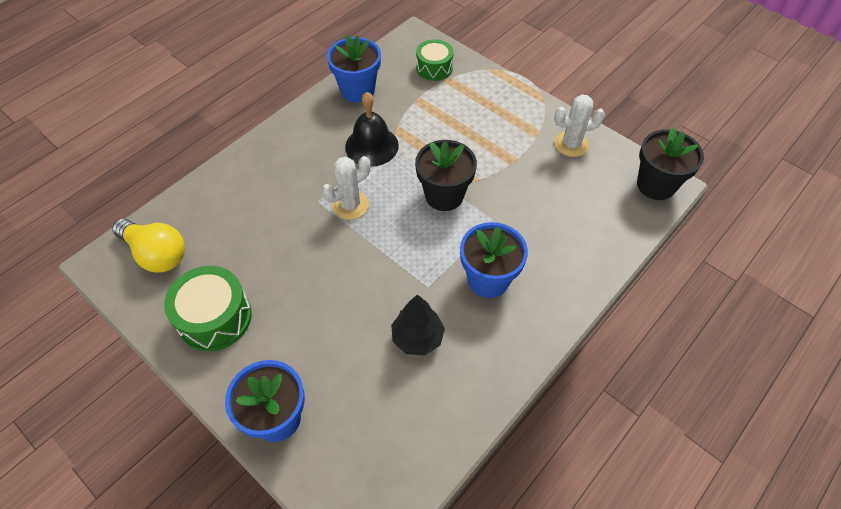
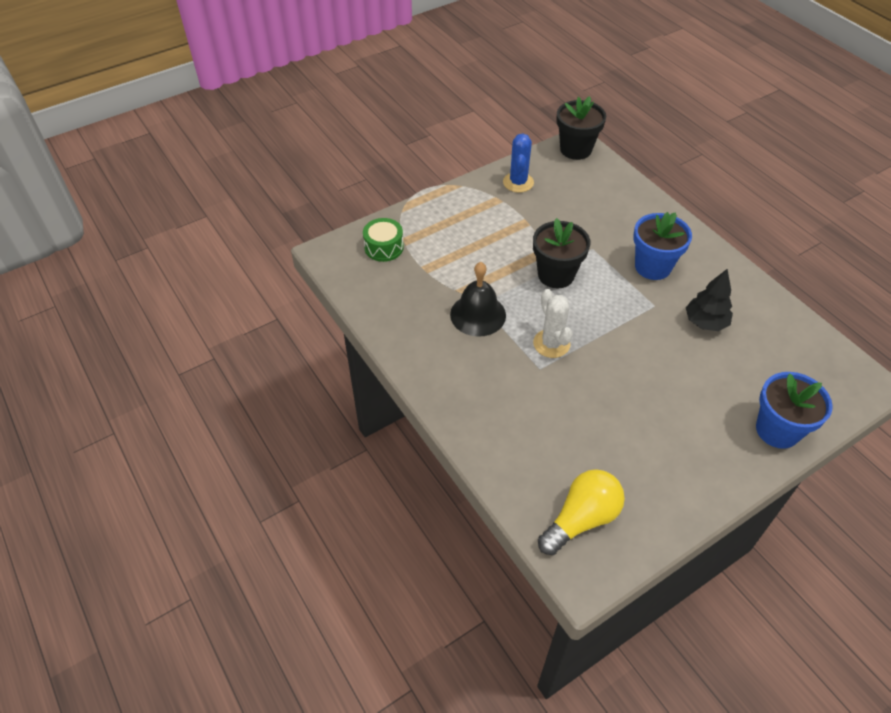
camera: 75 degrees left, 5 degrees down
green drum [164,266,252,351] -> none
blue flower pot [327,35,381,102] -> none
white cactus [554,94,605,157] -> blue cactus [503,133,534,193]

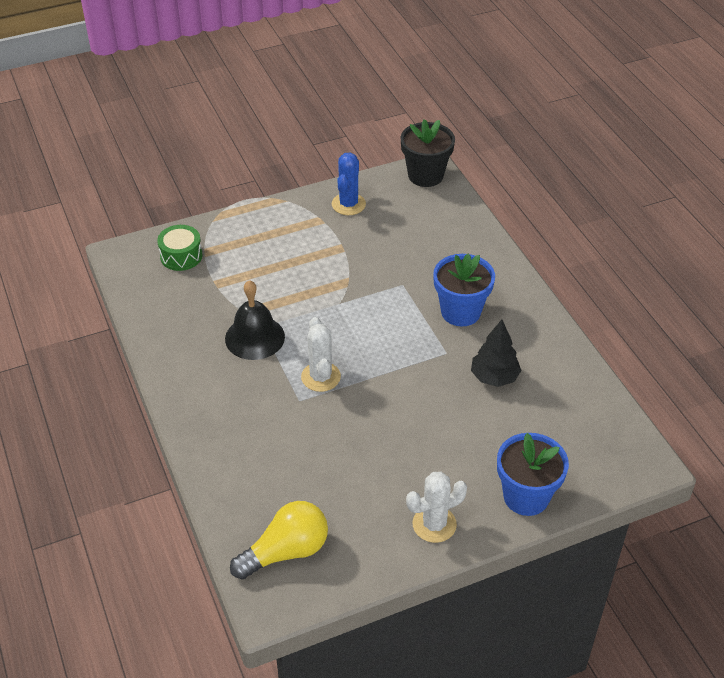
camera: 10 degrees right, 5 degrees down
black flower pot [533,218,591,288] -> none
none -> white cactus [406,472,467,543]

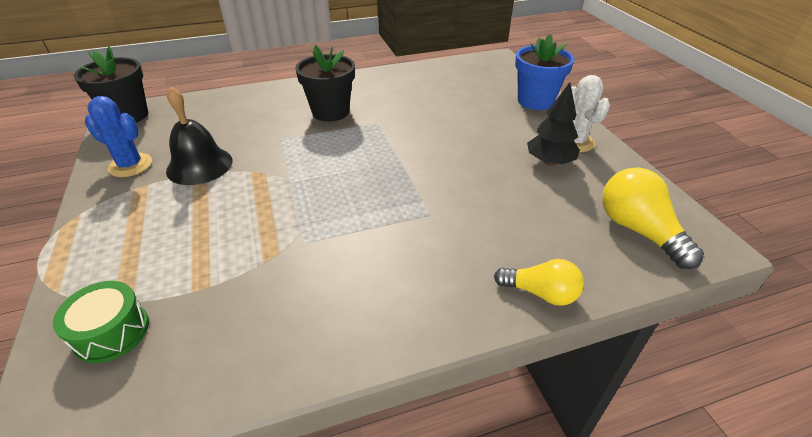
camera: 85 degrees left, 5 degrees down
black bell [225,280,285,360] -> black bell moved to [166,87,232,185]
white cactus [301,317,341,392] -> none
blue flower pot [433,253,495,326] -> black flower pot [295,45,355,122]
black tree [471,320,522,387] -> black tree moved to [527,82,580,166]
none -> yellow light bulb [494,259,584,306]

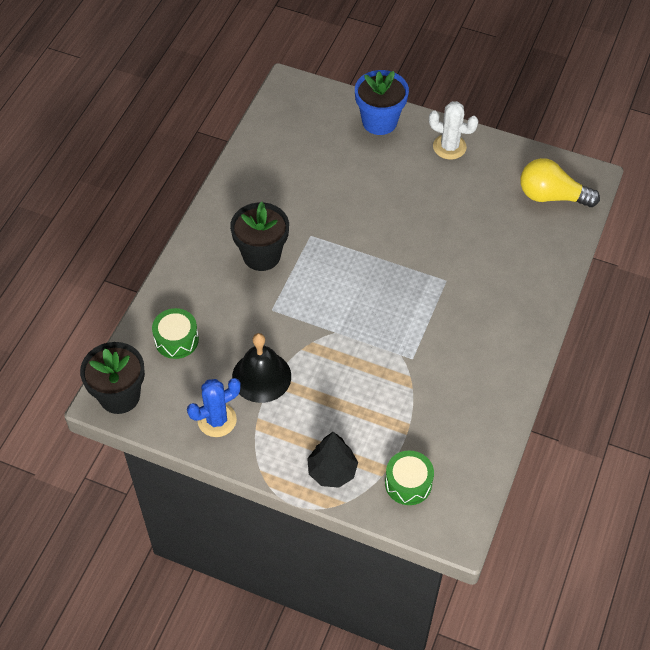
camera: 50 degrees left, 15 degrees up
yellow light bulb [494,259,584,306] -> none
black tree [527,82,580,166] -> black tree moved to [307,432,358,488]
none -> green drum [152,308,199,359]

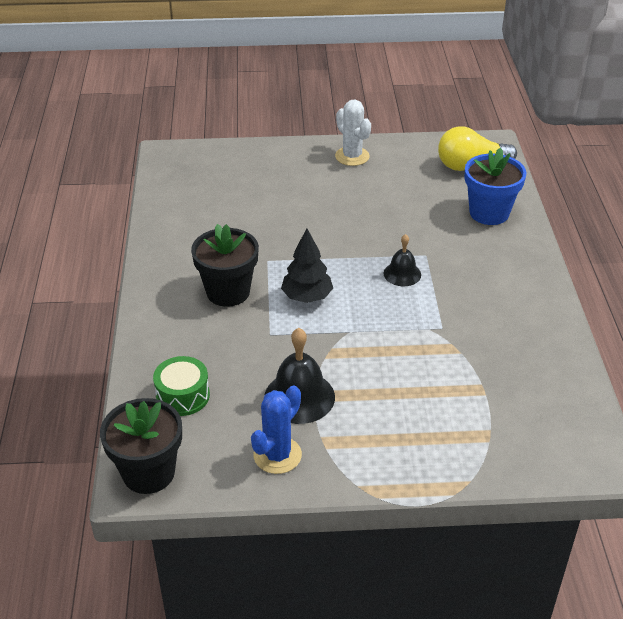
camera: 25 degrees left, 15 degrees down
black tree [307,432,358,488] -> black tree moved to [281,229,333,303]
blue flower pot [355,70,409,135] -> blue flower pot moved to [465,148,527,225]
green drum [385,450,434,505] -> none
white cactus [429,101,478,159] -> white cactus turned 60 degrees clockwise [335,100,371,166]
none -> black bell [384,234,421,286]

